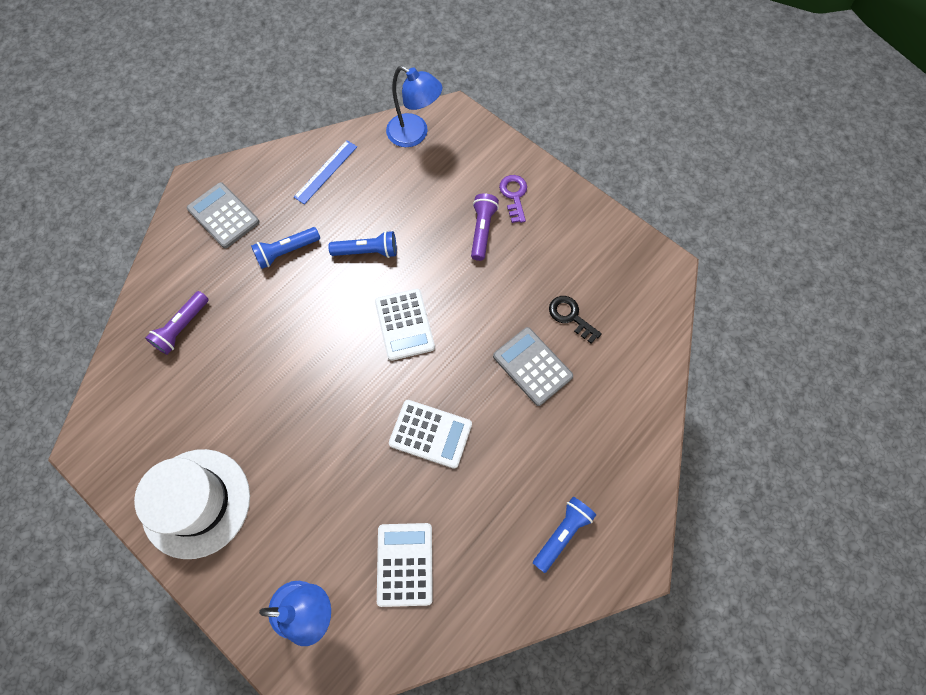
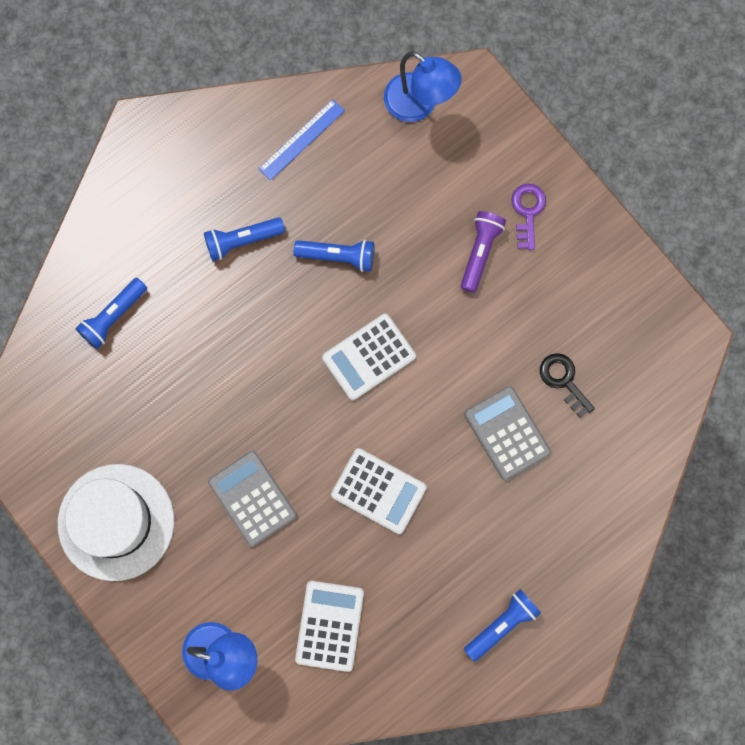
camera: 10 degrees right, 10 degrees up
purple flashlight [145,291,209,355] -> blue flashlight [75,278,147,349]
grey calculator [187,182,260,248] -> grey calculator moved to [208,451,297,547]
white calculator [375,289,435,361] -> white calculator turned 60 degrees clockwise [322,314,416,400]

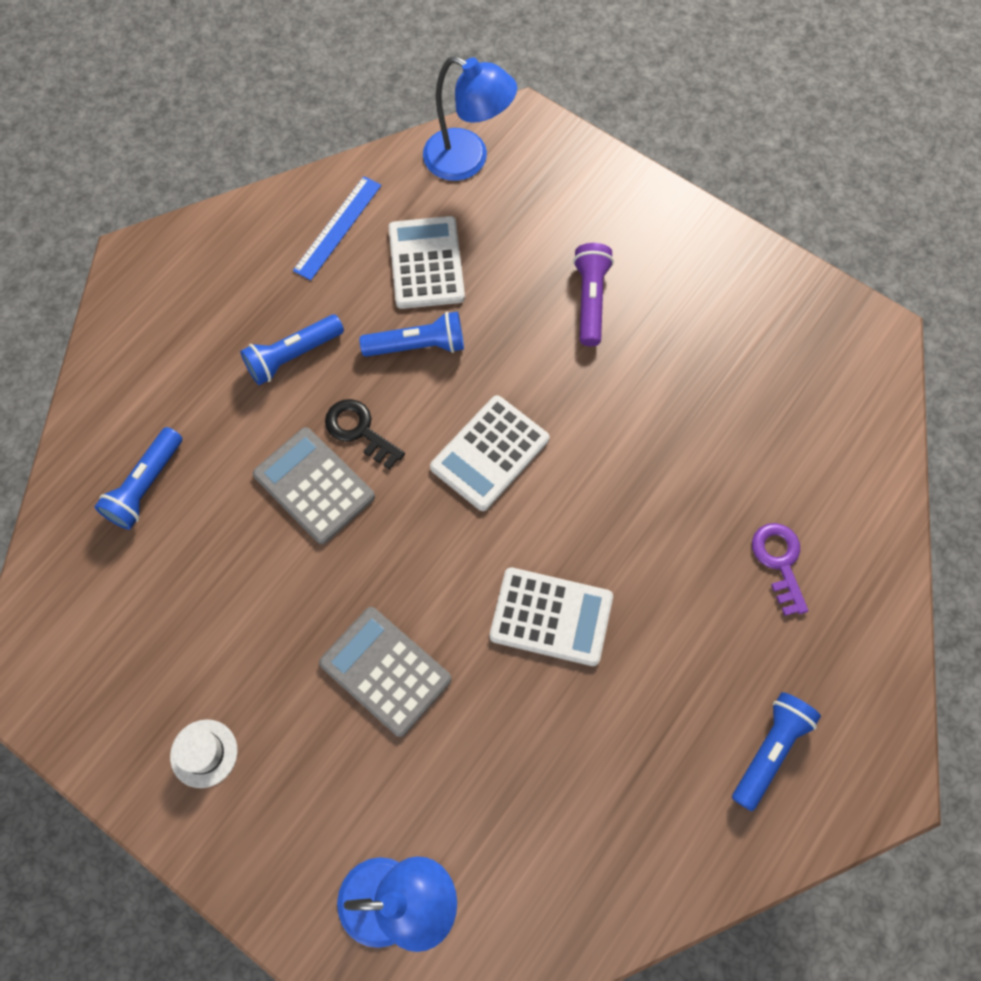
camera: 15 degrees left, 10 degrees down
white hat [58,464,174,581] -> white hat [170,719,238,788], size x0.40
white calculator [295,581,364,672] -> white calculator moved to [389,216,465,309]
grey calculator [464,386,551,480] -> grey calculator moved to [253,427,375,544]
purple key [511,184,546,250] -> purple key moved to [752,523,808,616]
black key [540,353,595,418] -> black key moved to [325,399,405,470]

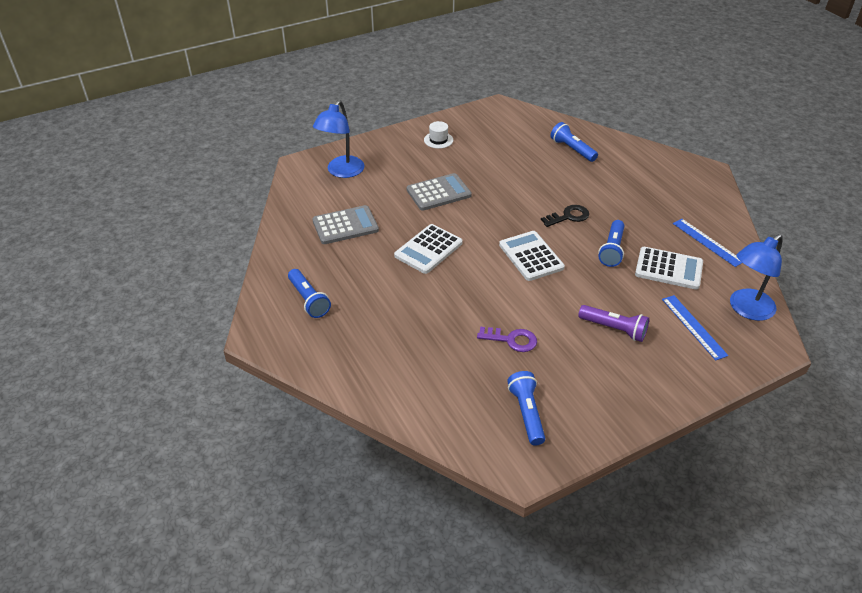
camera: 115 degrees right, 25 degrees down
blue flashlight [240,314,344,385] -> blue flashlight moved to [507,371,545,445]
grey calculator [253,427,375,544] -> grey calculator moved to [312,205,379,244]
purple key [752,523,808,616] -> purple key moved to [477,327,537,352]
none -> blue ruler [662,295,729,360]

